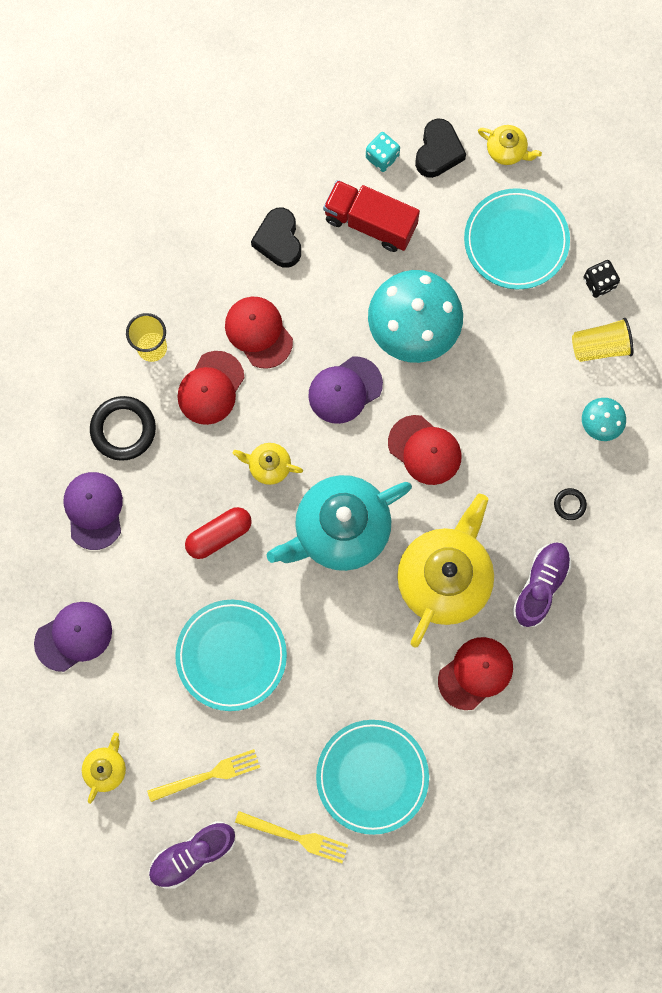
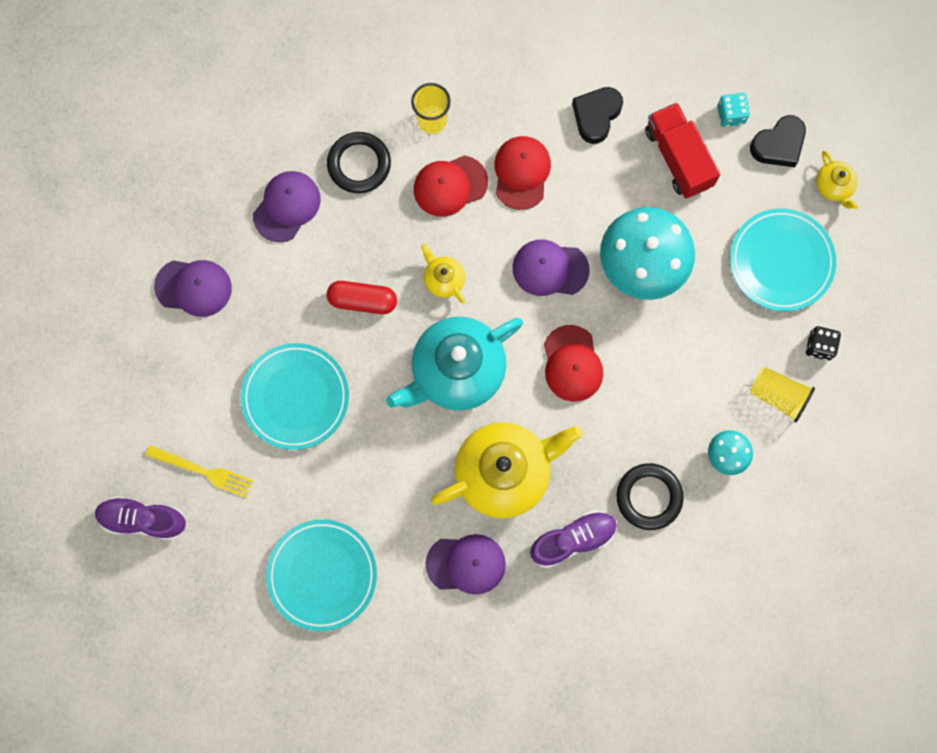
camera: 40 degrees right, 0 degrees up
yellow teapot [82,733,126,804] -> none
yellow fork [235,811,348,863] -> none
turquoise teapot [267,475,412,571] -> turquoise teapot turned 45 degrees counterclockwise [386,317,523,410]
red cap [438,637,513,710] -> purple cap [425,534,506,595]
black ring [554,488,587,520] -> black ring [617,463,684,530], size x2.04

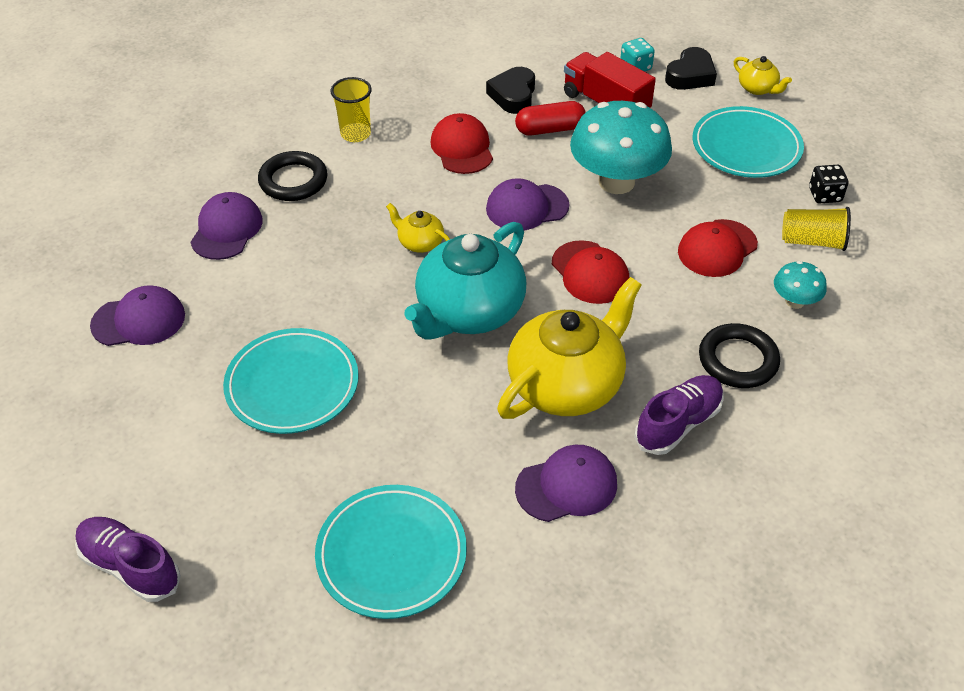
camera: 20 degrees left, 30 degrees down
purple shoe [95,496,187,540] -> purple shoe turned 45 degrees clockwise [75,517,181,602]
yellow fork [146,445,253,498] -> none
red capsule [327,281,397,314] -> red capsule moved to [515,101,586,135]
red cap [414,155,488,217] -> red cap moved to [678,219,758,277]

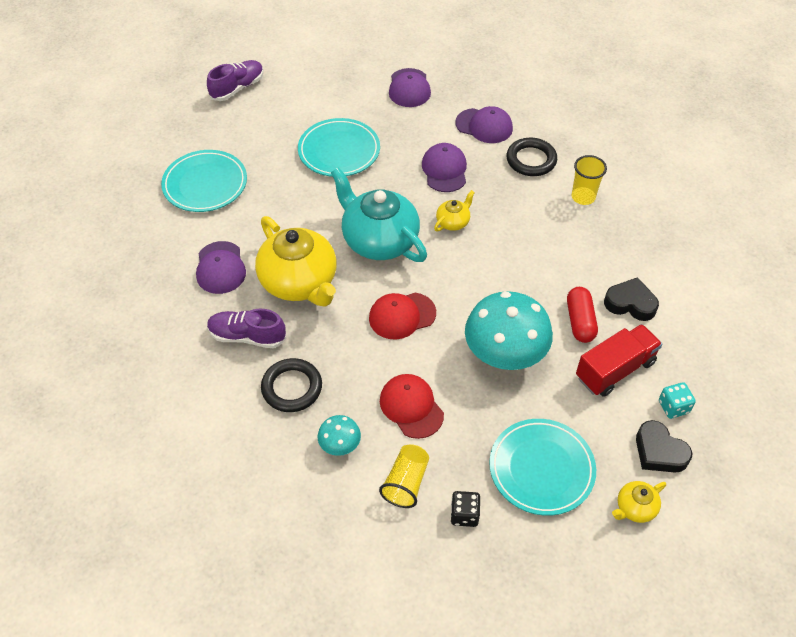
camera: 100 degrees right, 5 degrees up
red cap [431,113,493,174] -> none
purple cap [486,178,569,230] -> purple cap moved to [422,143,467,192]
purple shoe [634,375,724,455] -> purple shoe turned 135 degrees clockwise [207,309,287,348]

